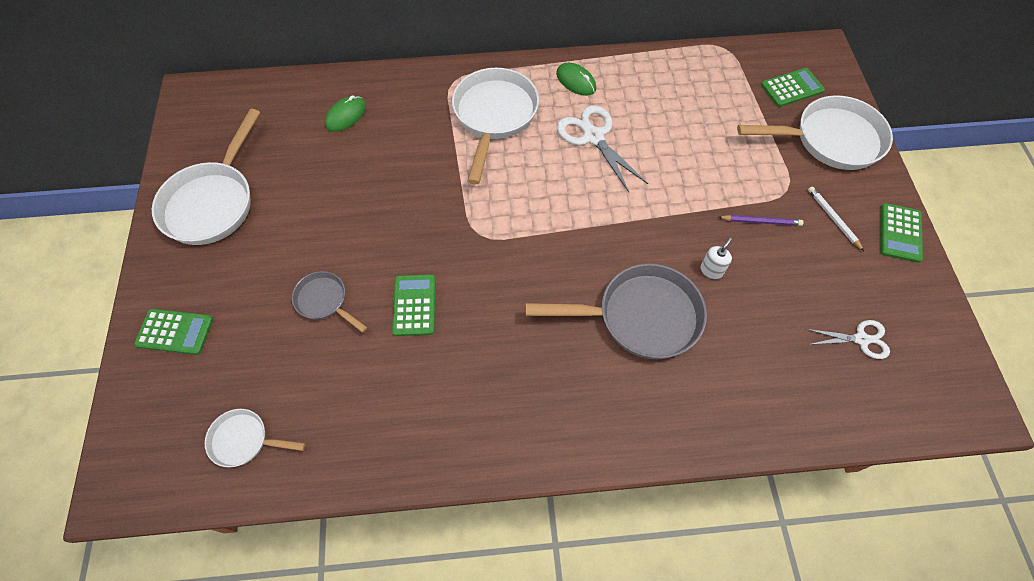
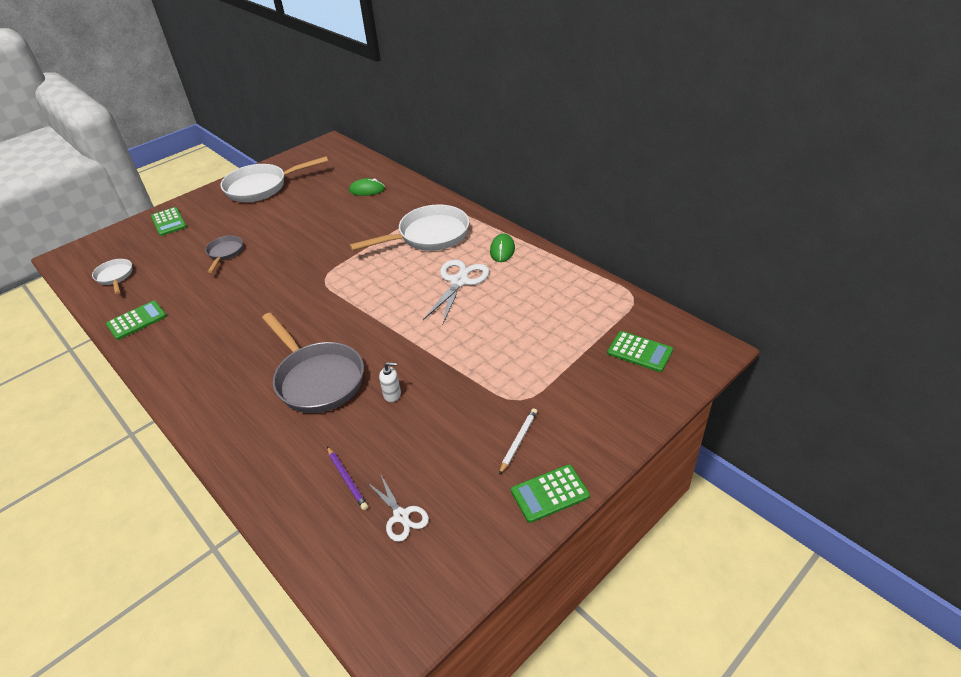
camera: 55 degrees right, 20 degrees down
green calculator [392,274,435,336] -> green calculator moved to [106,301,167,340]
purple pencil [718,215,804,226] -> purple pencil moved to [327,447,368,510]
white pan [737,95,893,170] -> none

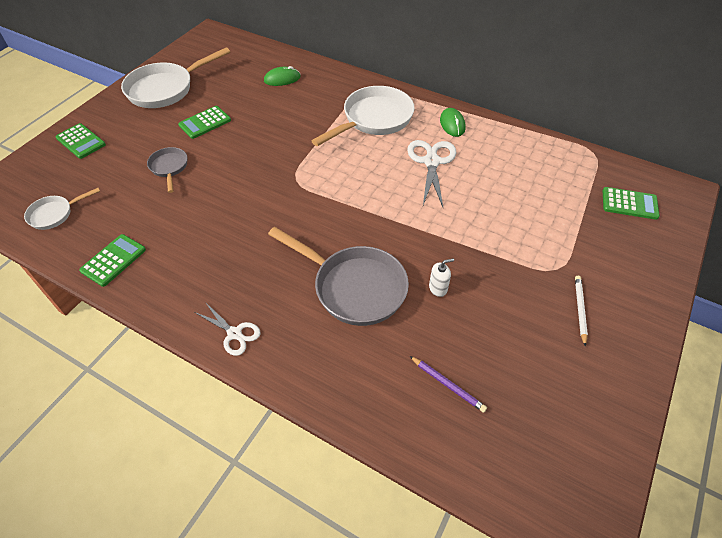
camera: 20 degrees left, 10 degrees up
white pan [92,259,132,294] -> white pan turned 75 degrees counterclockwise [24,188,100,230]
white scissors [368,475,429,542] -> white scissors moved to [195,302,261,356]
green calculator [511,464,590,523] -> green calculator moved to [178,106,231,139]

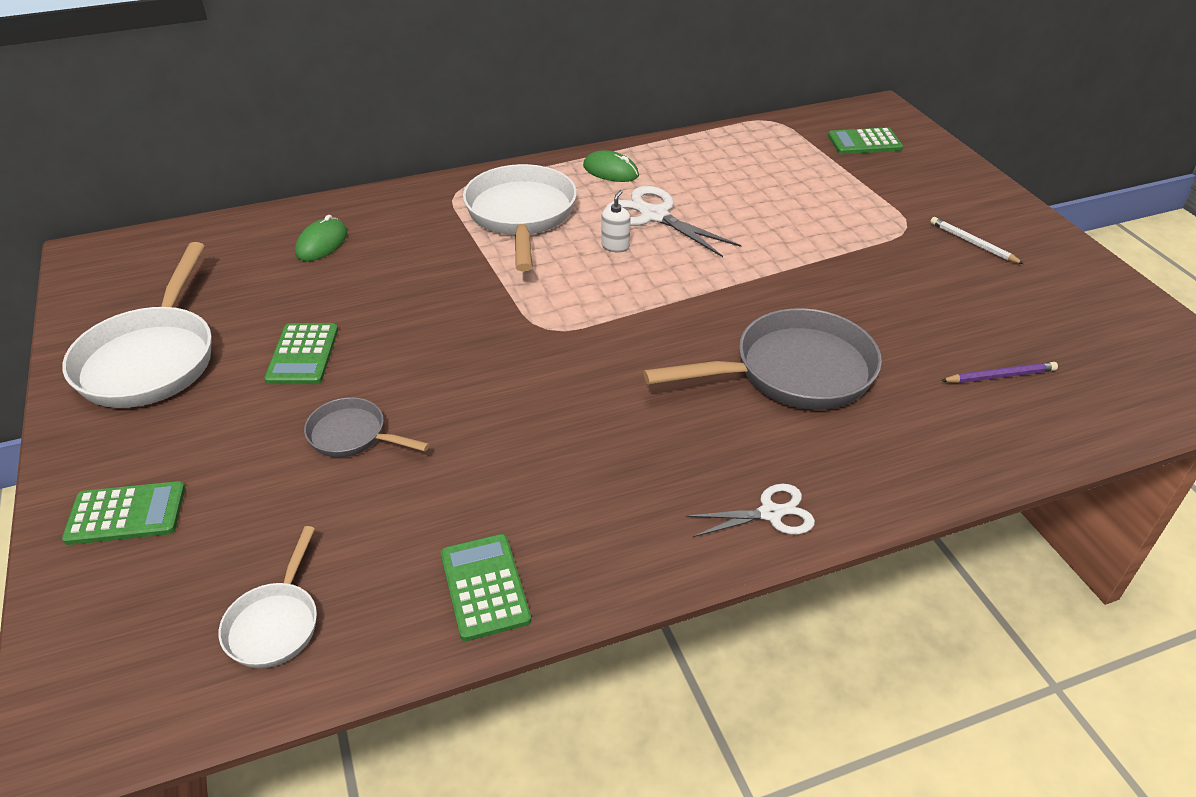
camera: 50 degrees left, 10 degrees down
white soap dispenser [429,258,454,297] -> white soap dispenser moved to [602,190,630,252]
green calculator [603,187,660,220] -> green calculator turned 150 degrees counterclockwise [828,127,903,154]

